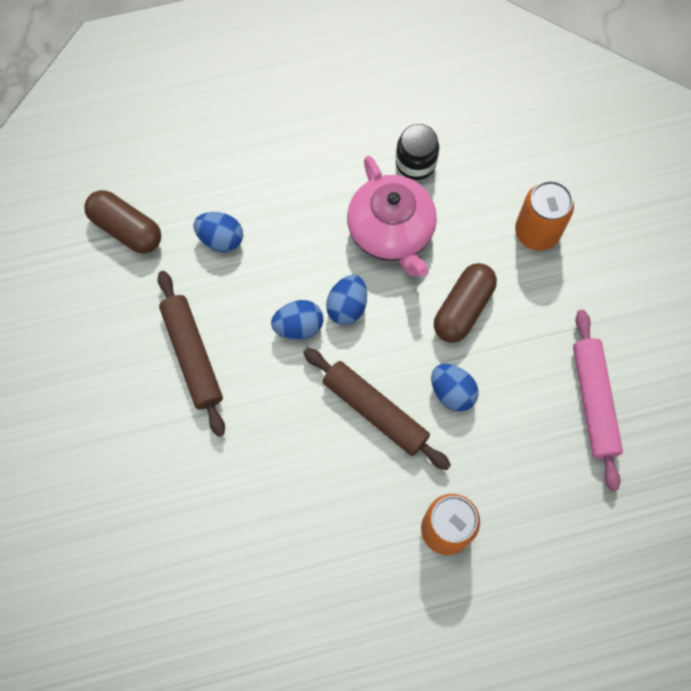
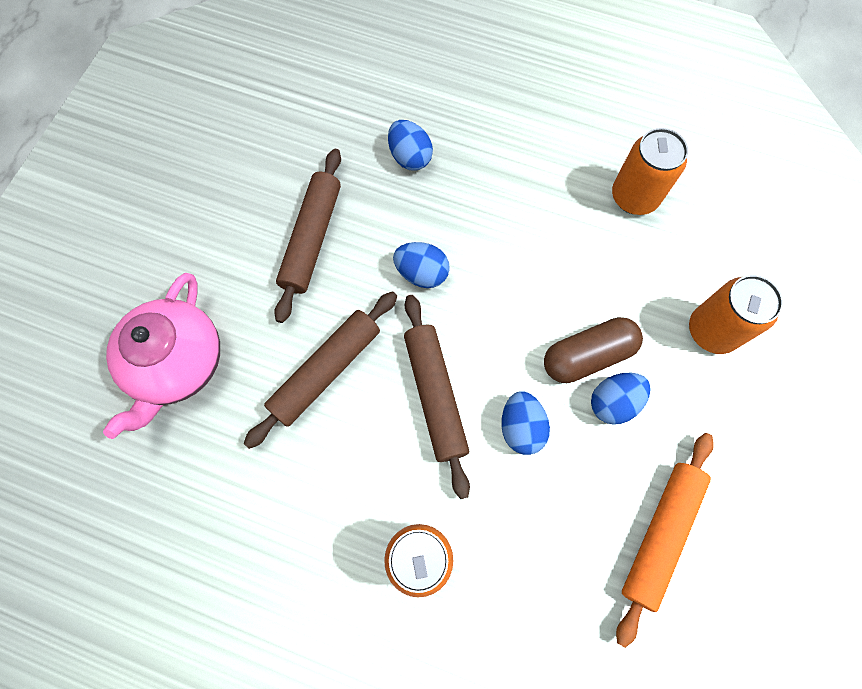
camera: 35 degrees right, 0 degrees up
brown capsule [84,190,161,254] -> none
blue egg [326,275,367,325] -> blue egg moved to [591,373,651,425]
pink teapot [347,156,437,276] -> pink teapot moved to [103,273,220,439]
black jar [396,124,439,180] -> orange can [612,128,688,215]
pink rolling pin [573,310,623,491] -> orange rolling pin [616,433,714,648]
none -> brown rolling pin [244,291,397,449]

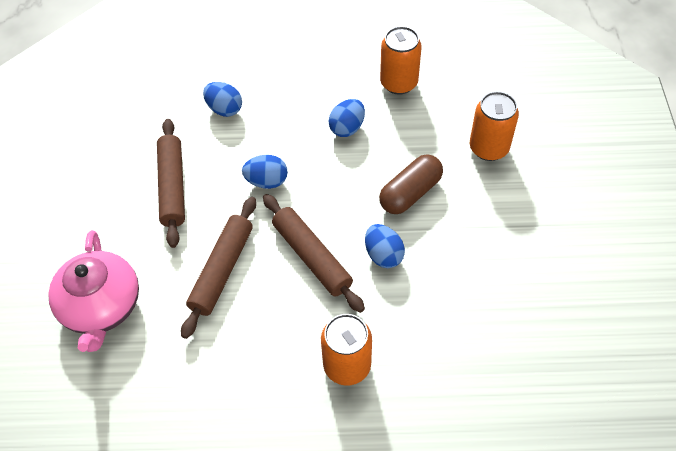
camera: 20 degrees left, 15 degrees down
blue egg [591,373,651,425] -> blue egg moved to [328,99,365,137]
orange rolling pin [616,433,714,648] -> none

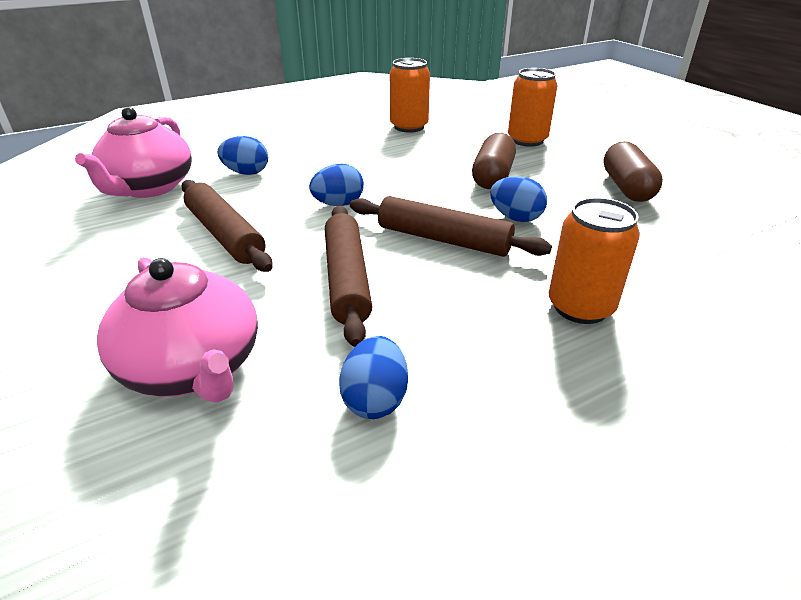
camera: 30 degrees left, 20 degrees down
blue egg [328,99,365,137] -> blue egg moved to [339,336,408,419]
none -> pink teapot [75,107,192,198]
none -> brown capsule [603,141,663,202]

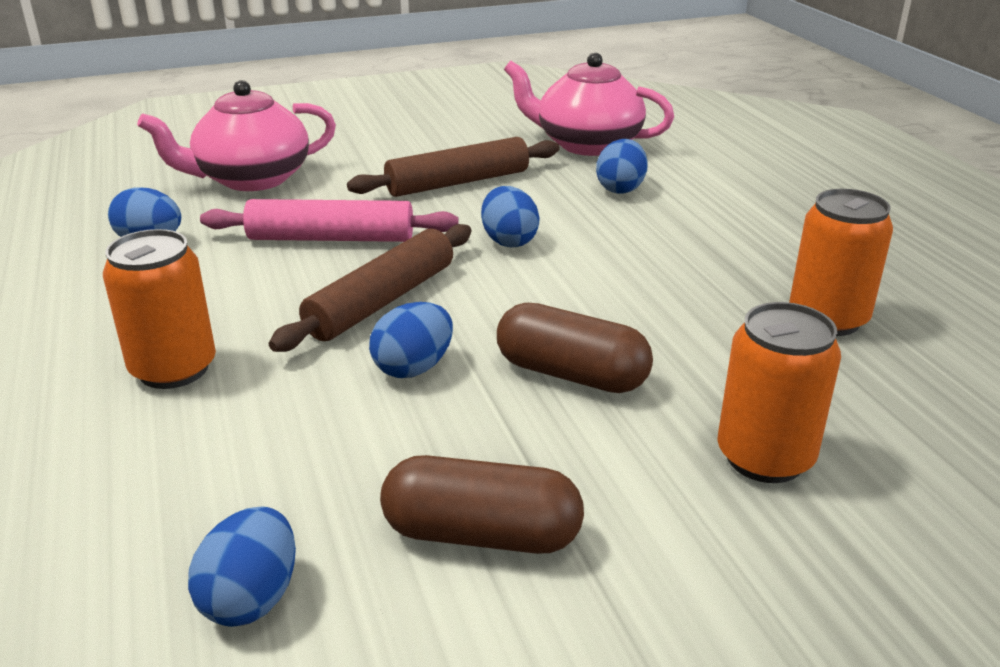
camera: 100 degrees right, 5 degrees down
brown rolling pin [325,205,372,347] -> pink rolling pin [200,199,459,242]
none -> blue egg [188,506,296,627]

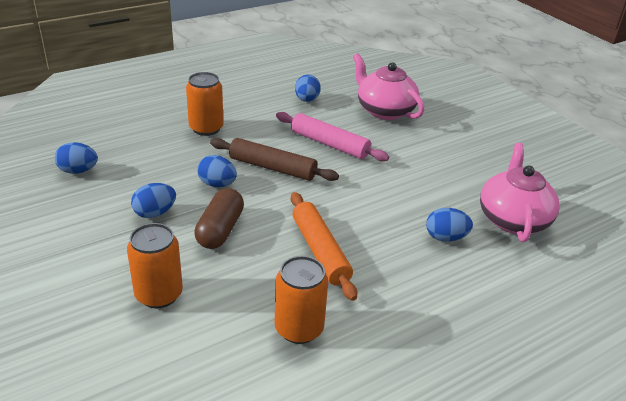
camera: 75 degrees right, 5 degrees up
pink rolling pin [200,199,459,242] -> pink rolling pin turned 45 degrees counterclockwise [276,112,389,161]
brown rolling pin [347,137,560,197] -> none
brown capsule [380,455,584,554] -> none
blue egg [481,186,540,247] -> blue egg moved to [131,183,176,218]
none -> orange rolling pin [291,192,357,301]

